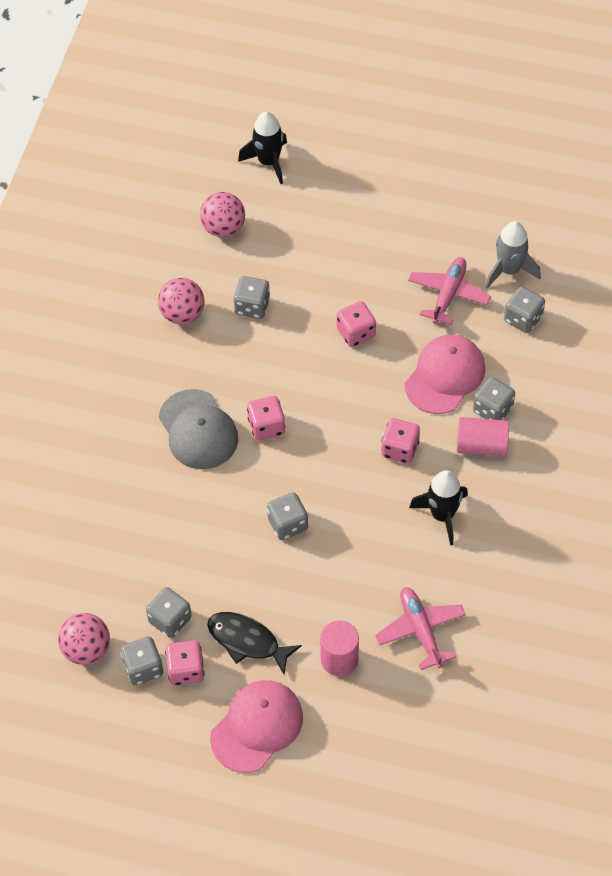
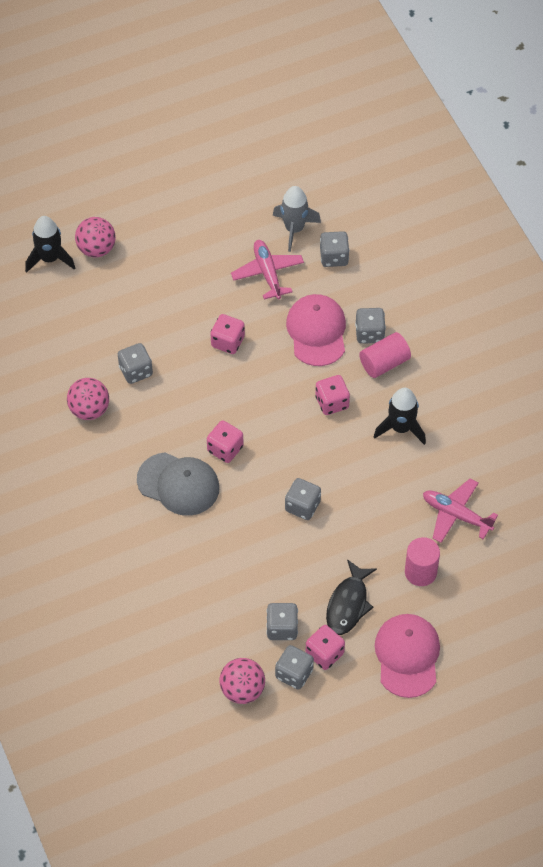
camera: 40 degrees left, 0 degrees up
pink ball [200,192,245,237] -> pink ball moved to [75,217,116,258]
black fish [207,612,302,675] -> black fish turned 60 degrees counterclockwise [326,559,377,635]

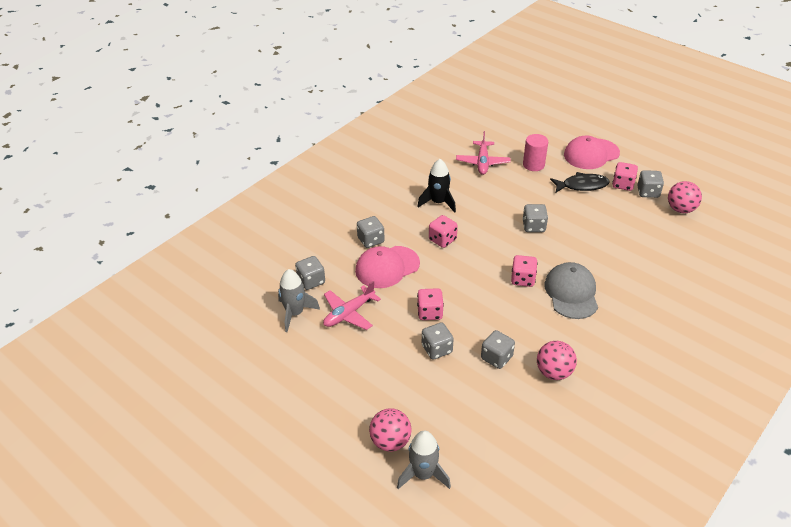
camera: 115 degrees left, 15 degrees down
black rocket [25,216,75,273] -> grey rocket [397,431,451,489]
grey dice [266,603,298,640] -> grey dice moved to [422,322,454,360]
pink cylinder [359,332,411,378] -> none

